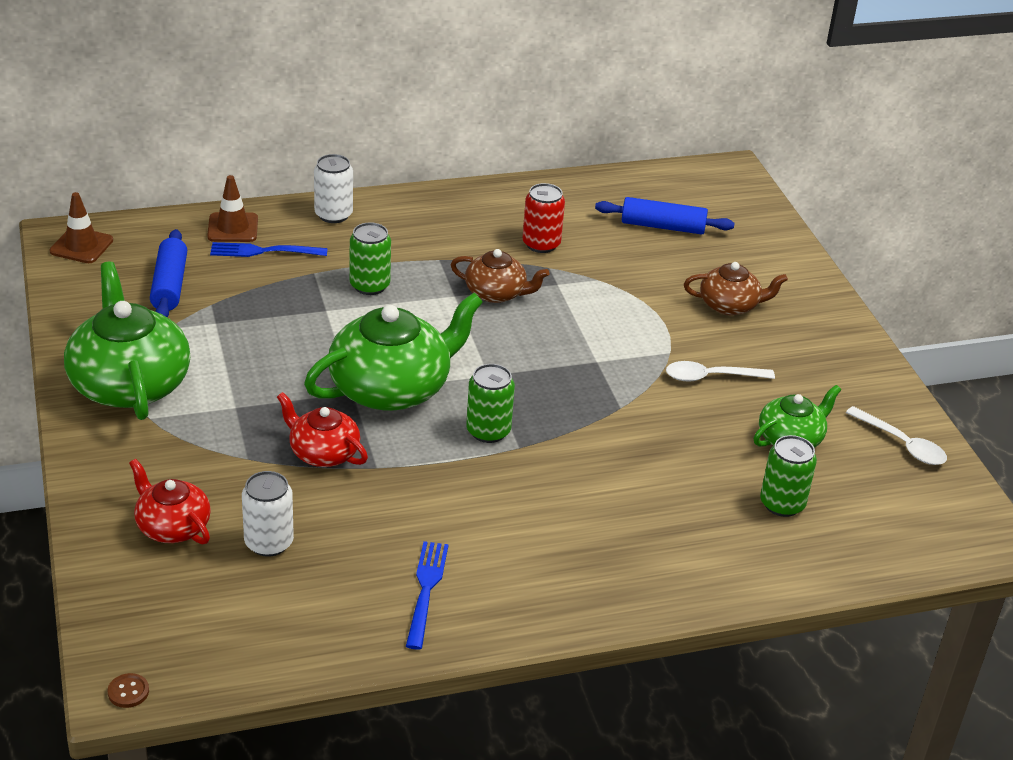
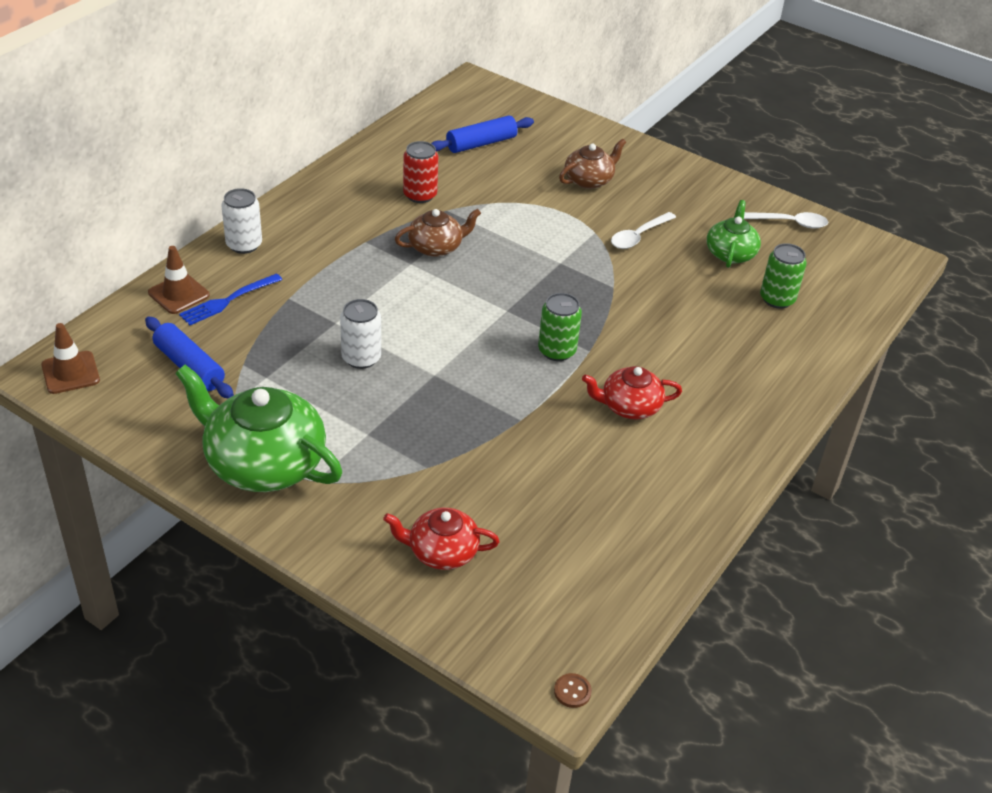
camera: 40 degrees left, 5 degrees up
white can [242,471,294,557] -> white can moved to [340,299,381,369]
red teapot [277,392,368,467] -> red teapot moved to [582,366,682,420]
green teapot [304,293,483,411] -> none
green can [350,222,391,295] -> none
blue fork [406,541,449,650] -> none

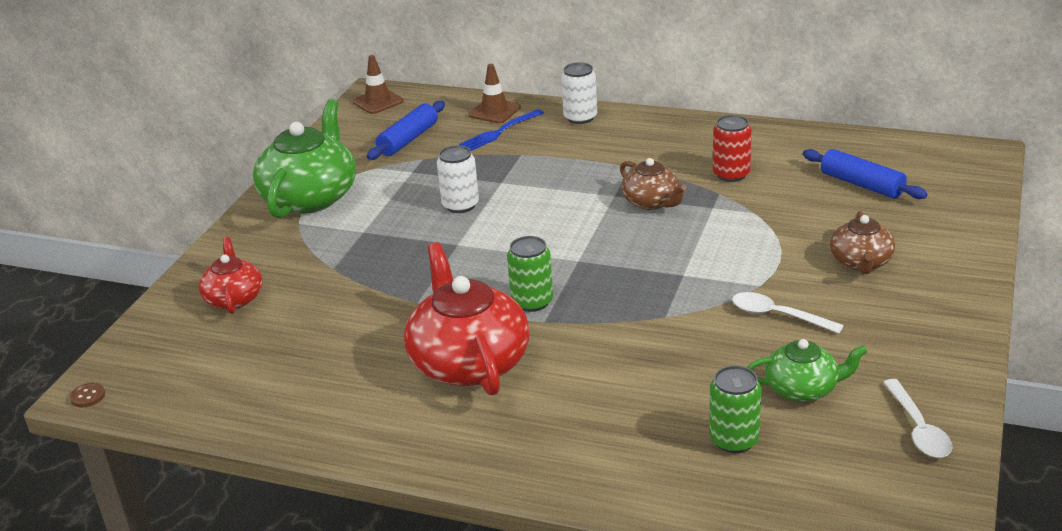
camera: 80 degrees right, 10 degrees down
blue fork [179,273,282,325] -> blue fork turned 75 degrees counterclockwise [459,109,544,151]
brown teapot [559,139,626,189] -> brown teapot turned 60 degrees clockwise [830,211,895,274]
red teapot [582,366,682,420] -> red teapot [404,242,529,396], size x1.81

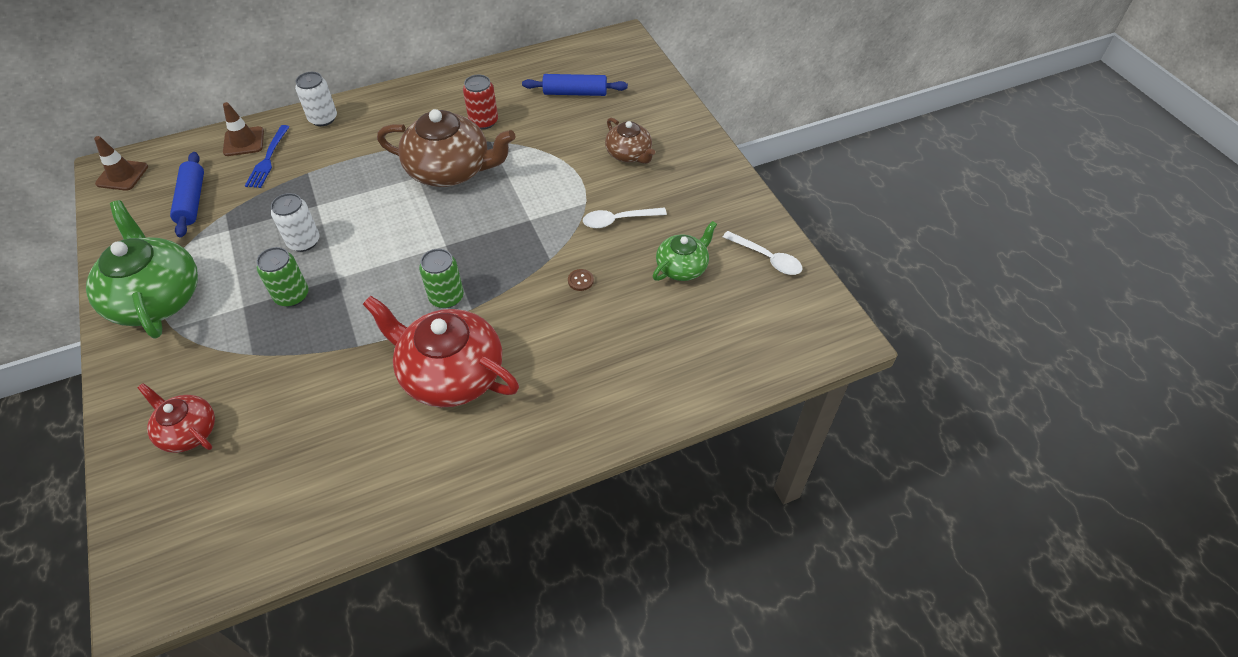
camera: 45 degrees left, 20 degrees up
brown button [70,383,105,407] -> brown button moved to [568,269,594,291]
brown teapot [620,158,687,210] -> brown teapot [377,109,516,187], size x1.81
green can [709,365,761,453] -> green can moved to [256,247,309,307]

